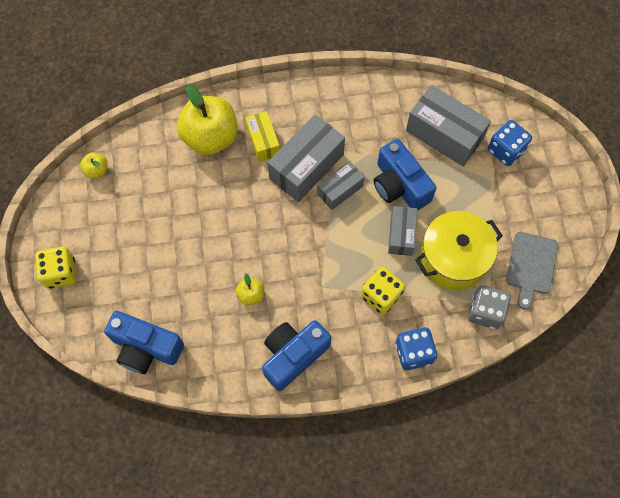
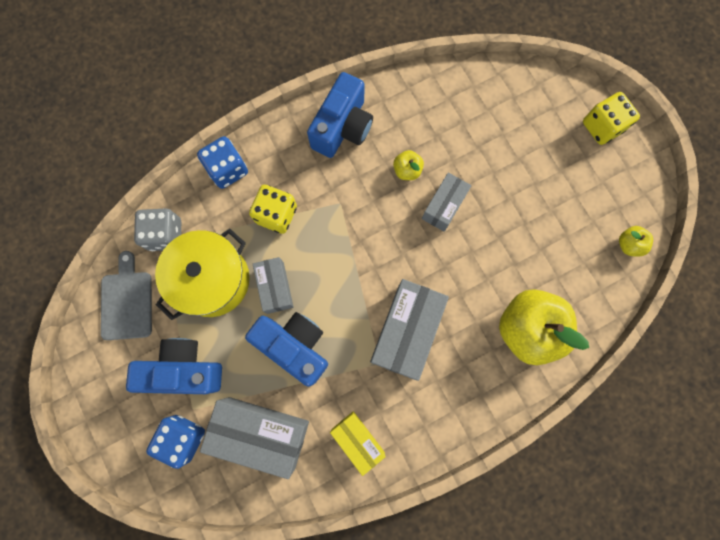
camera: 160 degrees right, 10 degrees up
blue camera [104,311,184,374] -> blue camera moved to [126,338,222,394]
yellow box [245,111,280,162] -> yellow box moved to [330,411,386,476]
grey box [317,161,365,210] -> grey box moved to [422,173,472,232]

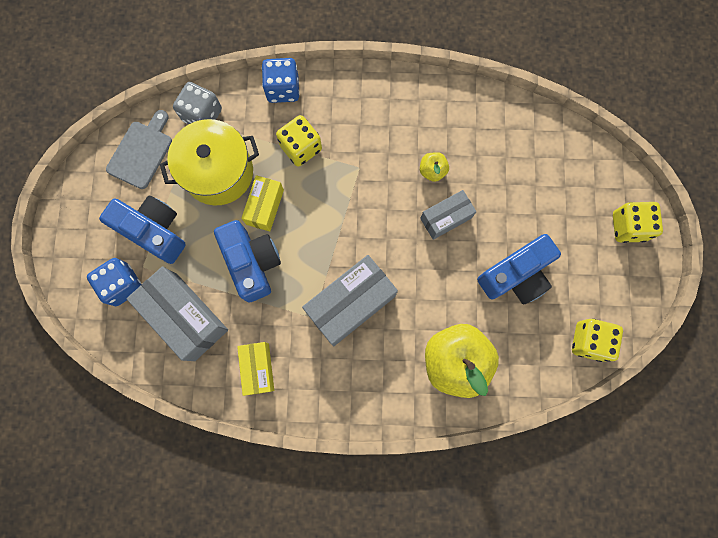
camera: 30 degrees right, 0 degrees up
grey box [253,257,294,314] -> yellow box [241,175,284,232]
blue camera [307,72,373,158] -> blue camera moved to [477,234,561,305]
yellow apple [619,226,653,256] -> yellow dice [572,319,623,362]

